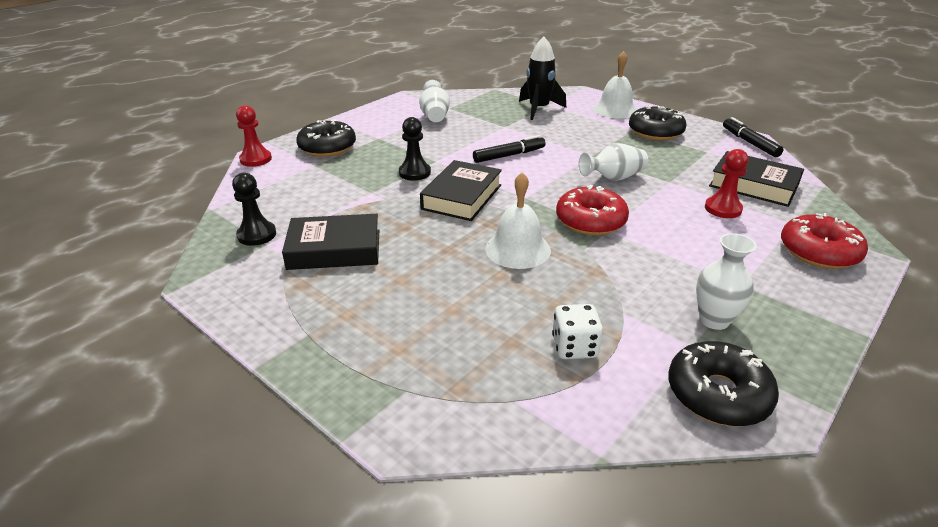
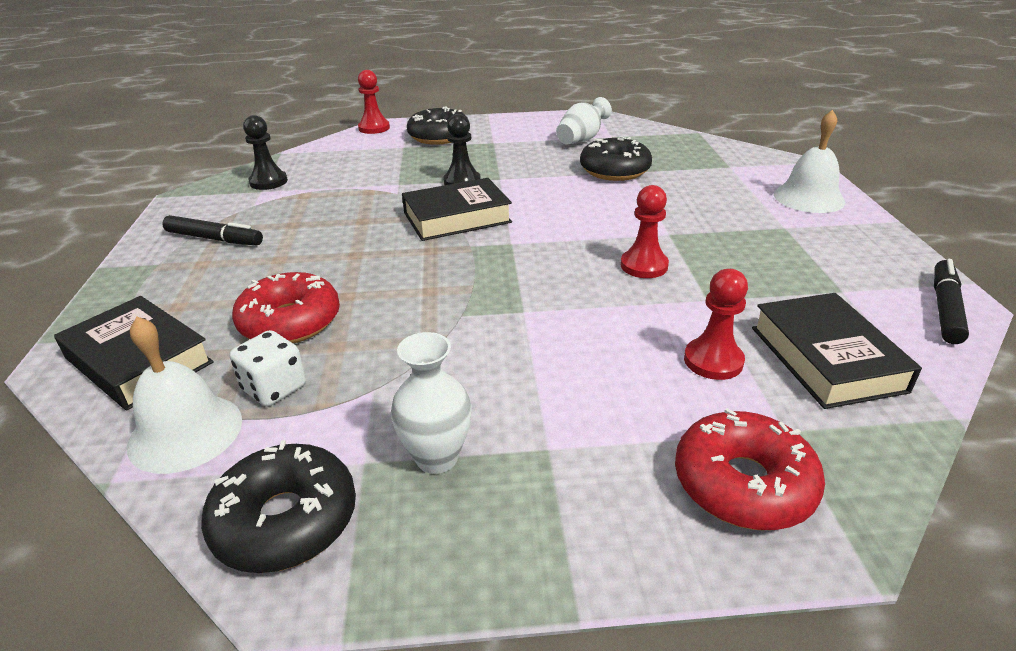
camera: 45 degrees right, 0 degrees up
black book [282,214,379,270] -> black book moved to [54,296,214,410]
black marker [473,135,546,163] -> black marker moved to [162,215,263,245]
white bell [485,172,551,269] -> white bell moved to [127,317,242,474]
black rocket [519,37,566,120] -> none
red donut [556,185,629,235] -> red donut moved to [232,272,340,343]
white vase [579,143,648,181] -> red pawn [621,185,669,278]
black donut [629,105,686,141] -> black donut moved to [580,136,652,181]

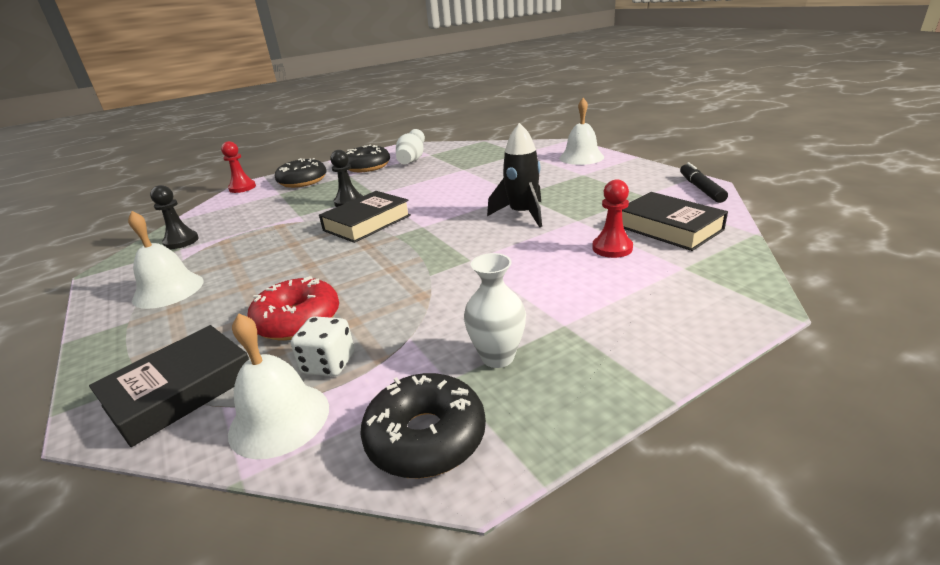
camera: 25 degrees left, 5 degrees down
black book [54,296,214,410] -> black book turned 60 degrees counterclockwise [89,325,249,447]
black marker [162,215,263,245] -> white bell [128,211,204,309]
black donut [580,136,652,181] -> black donut moved to [346,145,390,172]
red pawn [621,185,669,278] -> black rocket [487,123,542,227]
red donut [675,408,825,530] -> none

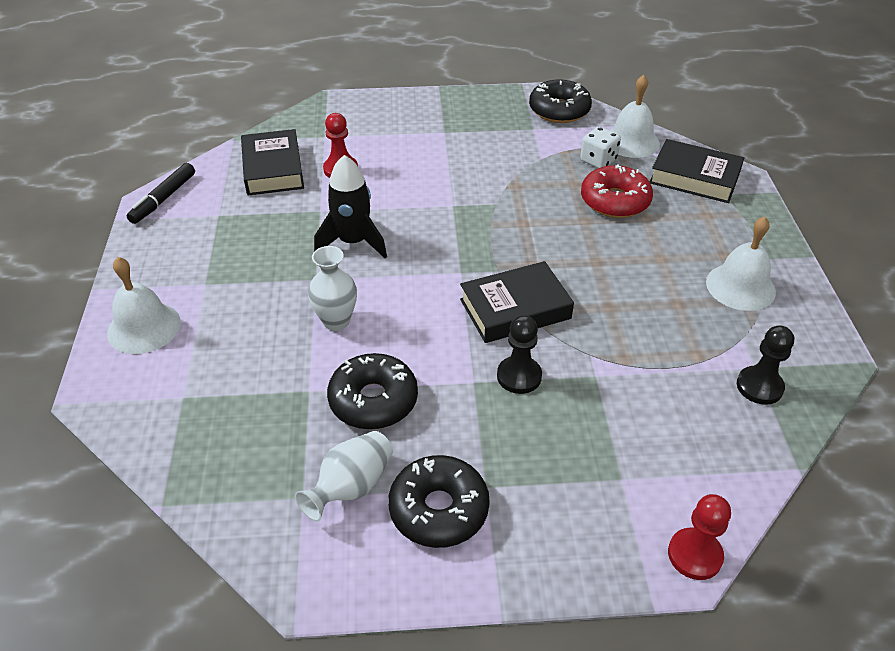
camera: 155 degrees left, 15 degrees up
black book [89,325,249,447] -> black book turned 45 degrees clockwise [650,139,744,203]
black donut [275,158,327,188] -> black donut moved to [327,353,418,430]
white vase [464,253,526,368] -> white vase moved to [308,246,357,331]

